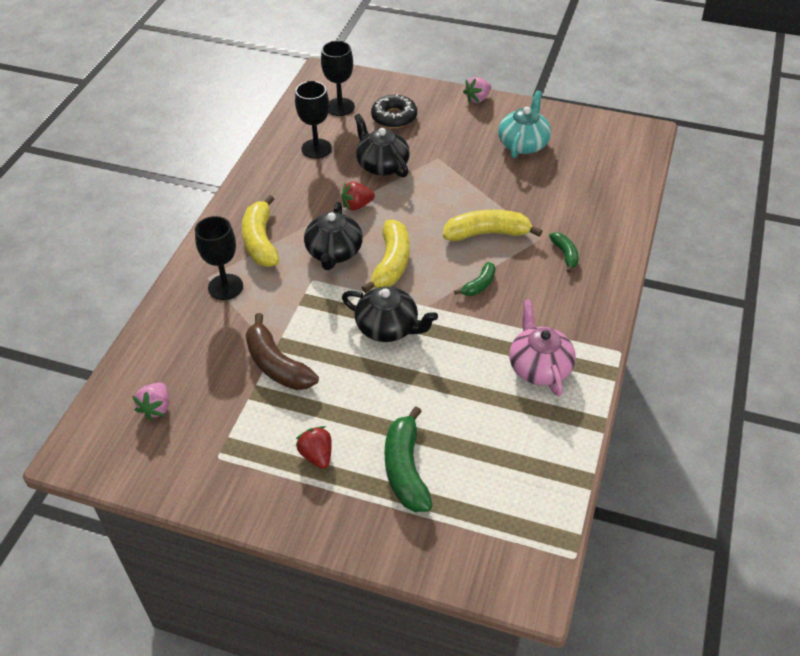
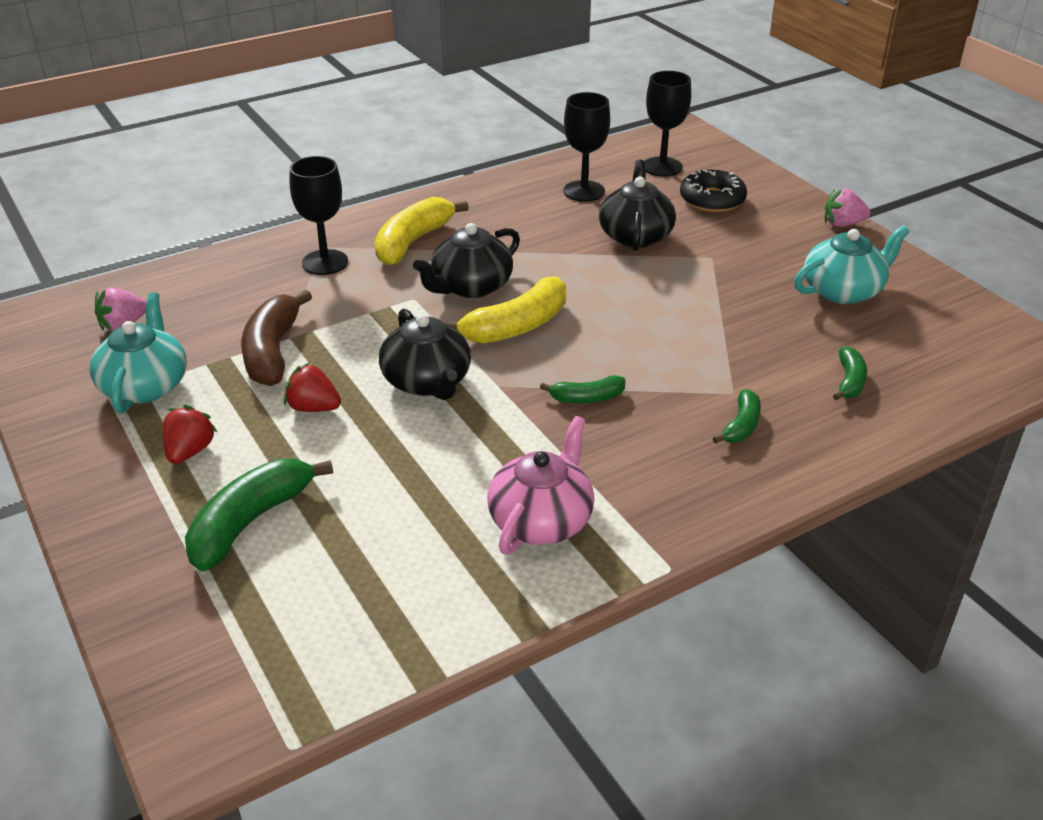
camera: 40 degrees right, 10 degrees down
red strawberry [342,182,375,210] -> red strawberry moved to [284,363,341,412]
yellow banana [443,210,542,241] -> none
none -> turquoise teapot [90,292,187,413]
none -> green banana [833,346,867,400]

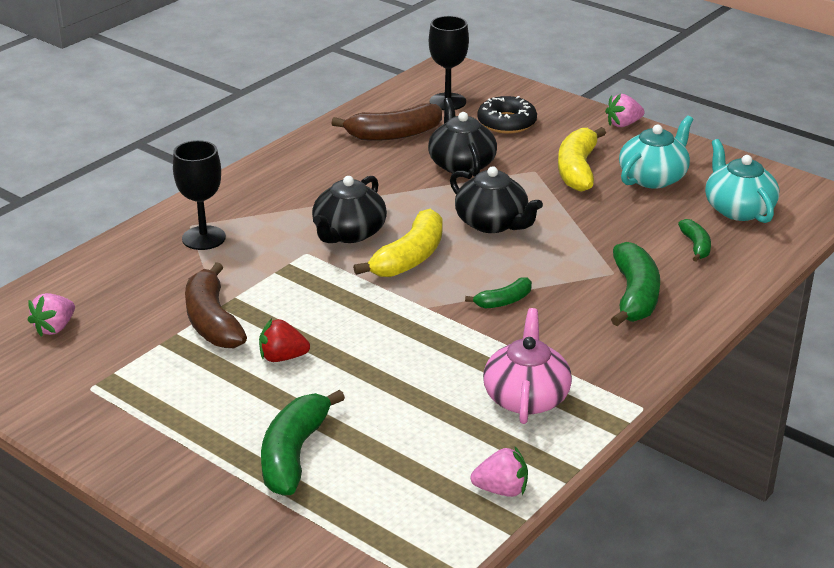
camera: 20 degrees left, 5 degrees down
turquoise teapot [90,292,187,413] -> turquoise teapot moved to [705,139,779,223]
red strawberry [163,405,217,464] -> none
yellow banana [375,197,469,266] -> yellow banana moved to [558,127,606,192]
black teapot [379,308,471,400] -> black teapot moved to [450,166,543,233]
black goblet [563,92,610,202] -> brown banana [331,103,442,141]
green banana [713,389,761,444] -> green banana [611,242,660,326], size x1.83
none -> pink strawberry [471,447,528,497]

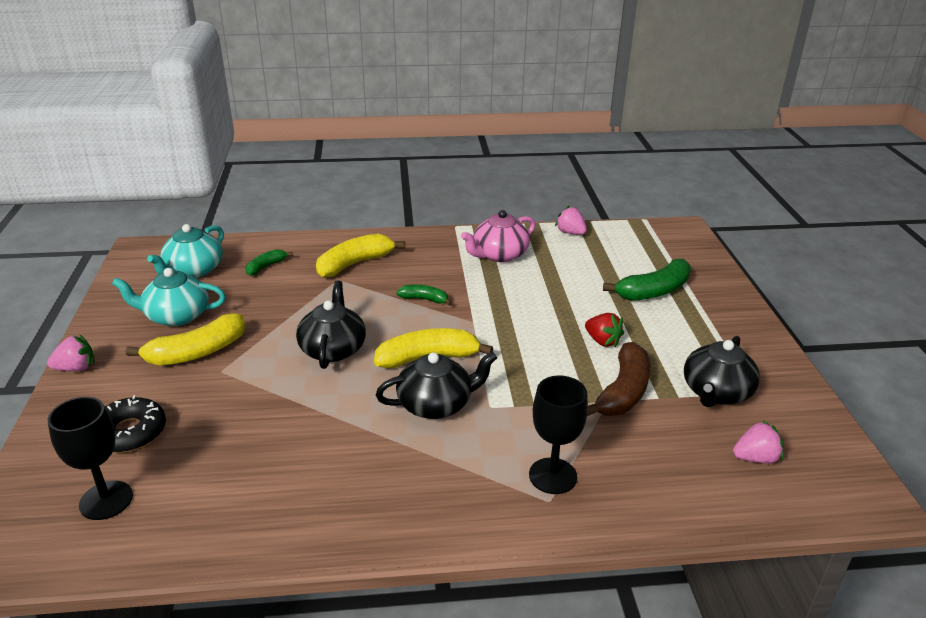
camera: 135 degrees left, 0 degrees up
brown banana [331,103,442,141] -> none
black teapot [428,98,497,177] -> black teapot moved to [684,336,760,407]
pink strawberry [605,94,645,127] -> pink strawberry turned 45 degrees counterclockwise [47,334,95,371]
green banana [611,242,660,326] -> yellow banana [316,234,405,278]

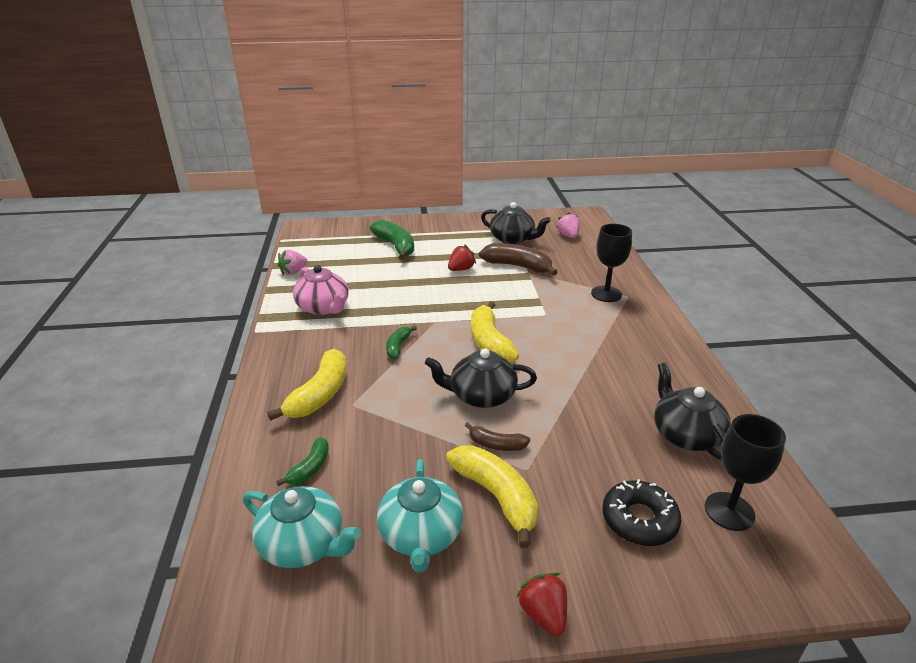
camera: 90 degrees left, 0 degrees up
pink strawberry [47,334,95,371] -> red strawberry [516,572,567,636]
green banana [246,249,293,276] -> green banana turned 105 degrees counterclockwise [276,437,329,486]
yellow banana [316,234,405,278] -> yellow banana turned 120 degrees counterclockwise [267,349,346,421]
black teapot [376,351,497,419] -> black teapot moved to [654,363,731,460]
none -> brown banana [465,422,530,451]

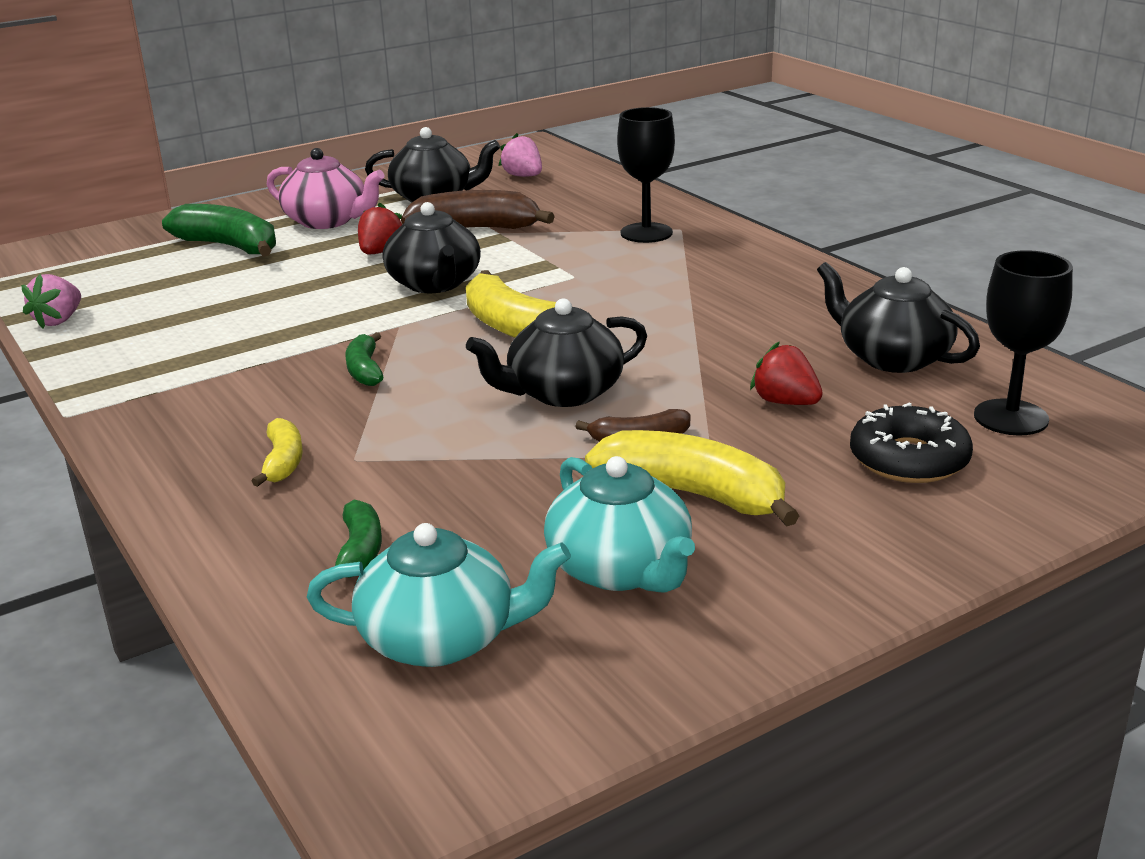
camera: 25 degrees left, 5 degrees down
yellow banana [267,349,346,421] -> yellow banana [251,418,303,487], size x0.55
pink teapot [293,265,349,315] -> pink teapot moved to [267,148,385,229]
red strawberry [516,572,567,636] -> red strawberry moved to [750,342,823,405]
none -> black teapot [383,202,481,293]

